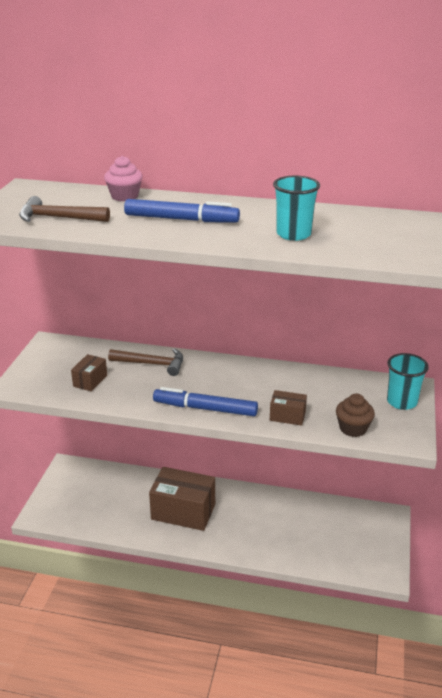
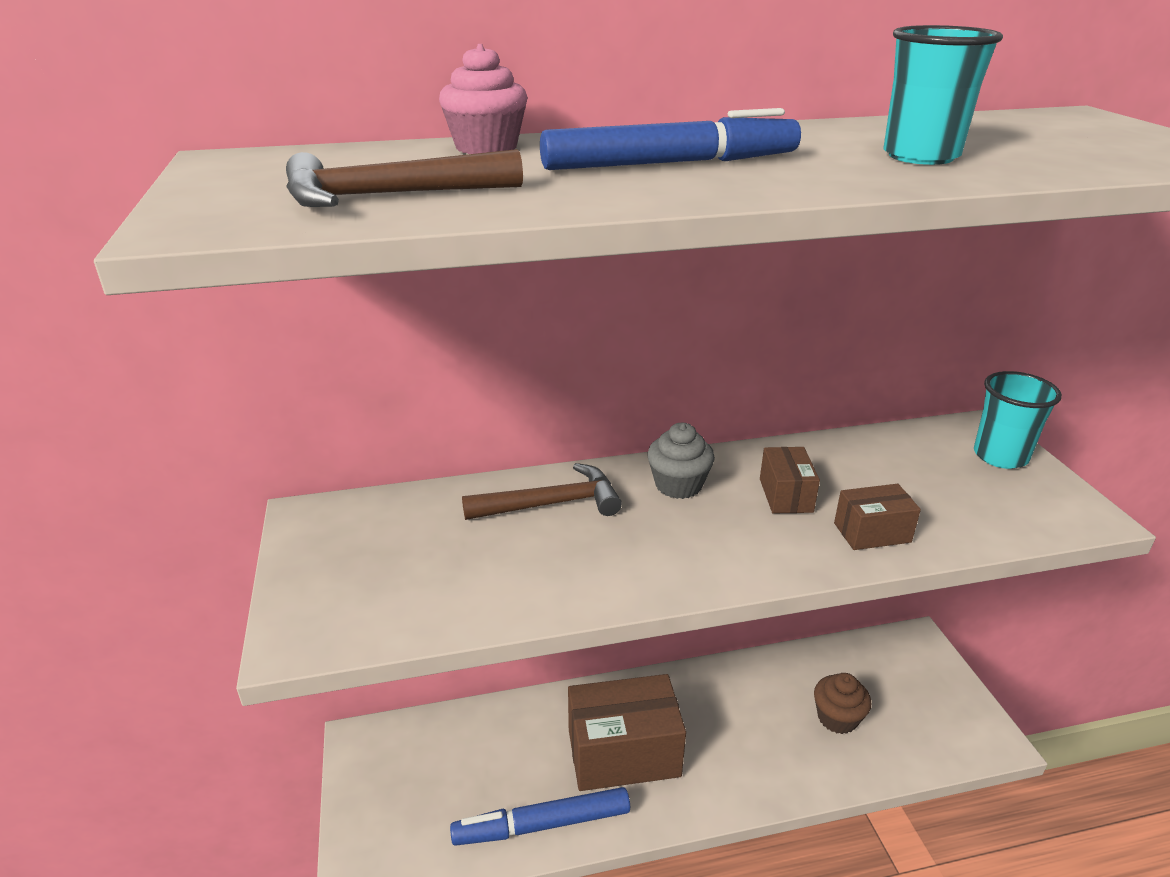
camera: 25 degrees left, 0 degrees up
brown box [71,354,107,392] -> brown box moved to [760,447,820,514]
blue marker [153,387,258,416] -> blue marker moved to [450,787,630,846]
brown cupcake [336,394,375,437] -> brown cupcake moved to [814,673,871,734]
none -> grey cupcake [647,423,715,499]

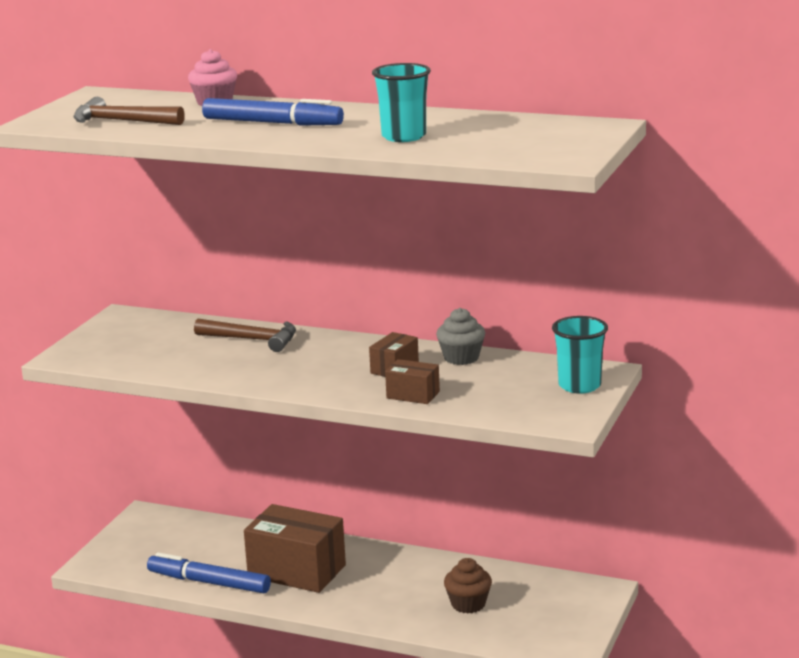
camera: 35 degrees right, 10 degrees down
grey cupcake [647,423,715,499] -> grey cupcake moved to [436,308,485,365]

